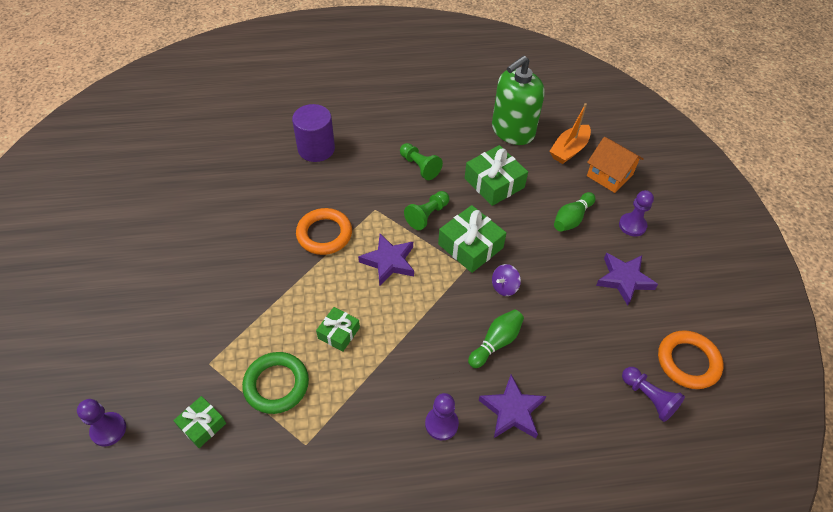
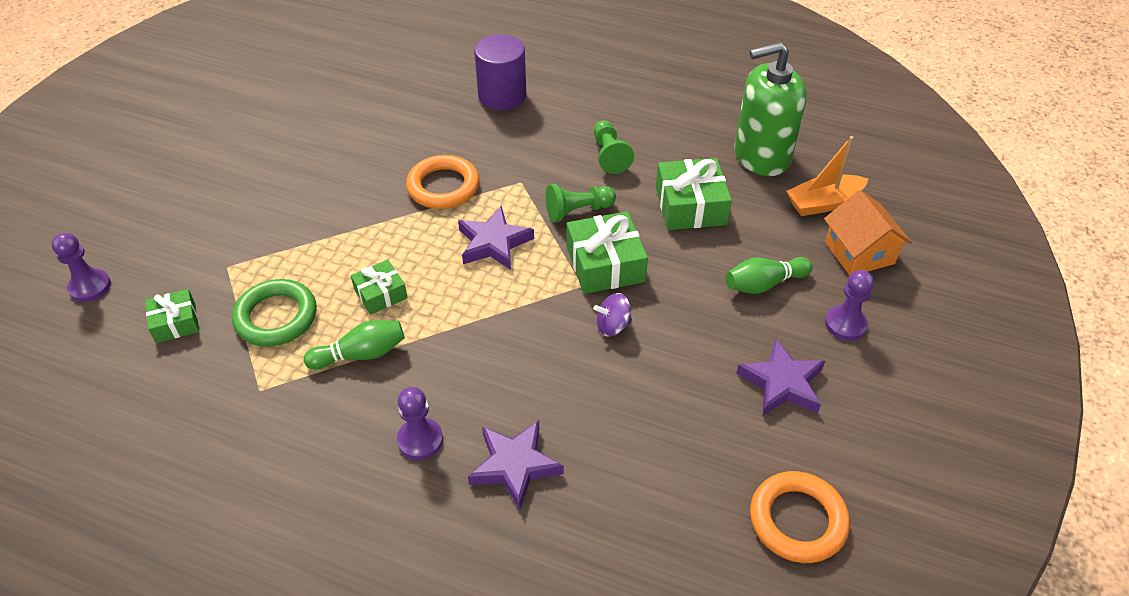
camera: 30 degrees right, 5 degrees down
green bowling pin [468,309,524,368] -> green bowling pin moved to [304,320,405,370]
purple pawn [622,367,685,422] -> none

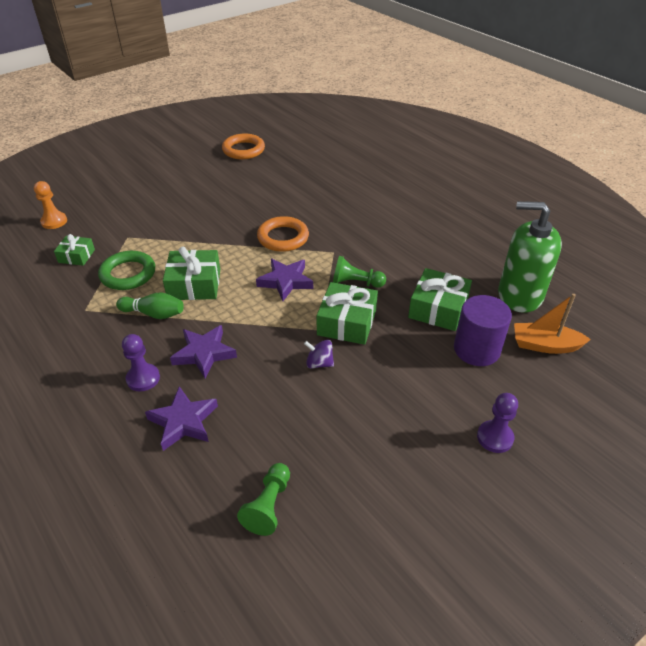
camera: 30 degrees right, 5 degrees down
purple pawn [51,233,111,302] -> orange pawn [34,181,67,229]
green gift [351,260,408,315] -> green gift [163,247,220,300], size x1.67
purple cylinder [474,34,527,110] -> purple cylinder moved to [454,295,512,366]
green pawn [594,120,634,174] -> green pawn moved to [237,463,290,536]
green bowling pin [725,257,813,294] -> none
purple star [736,338,825,416] -> purple star moved to [170,325,237,379]
orange ring [750,471,850,563] -> orange ring moved to [222,134,265,159]
orange house [824,190,912,276] -> none

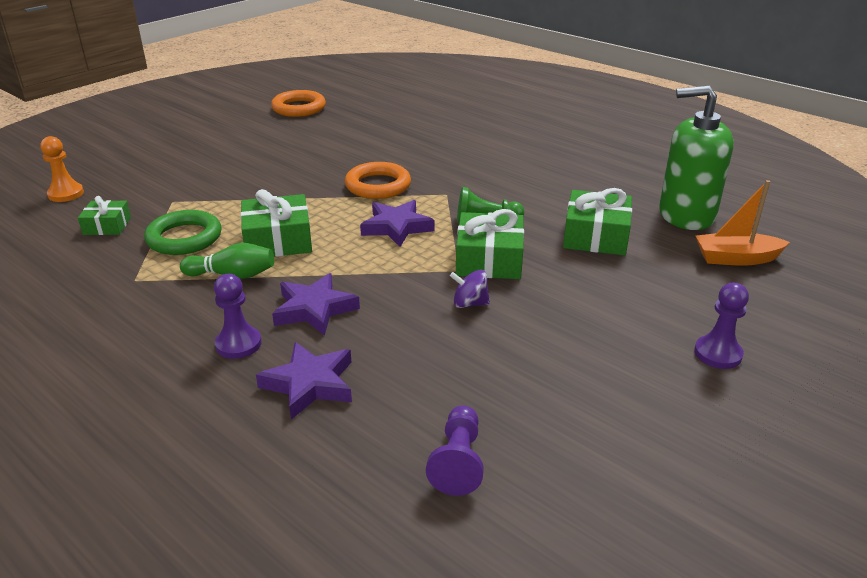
camera: 10 degrees left, 10 degrees down
green pawn [237,463,290,536] -> purple pawn [426,405,484,496]
purple cylinder [454,295,512,366] -> none

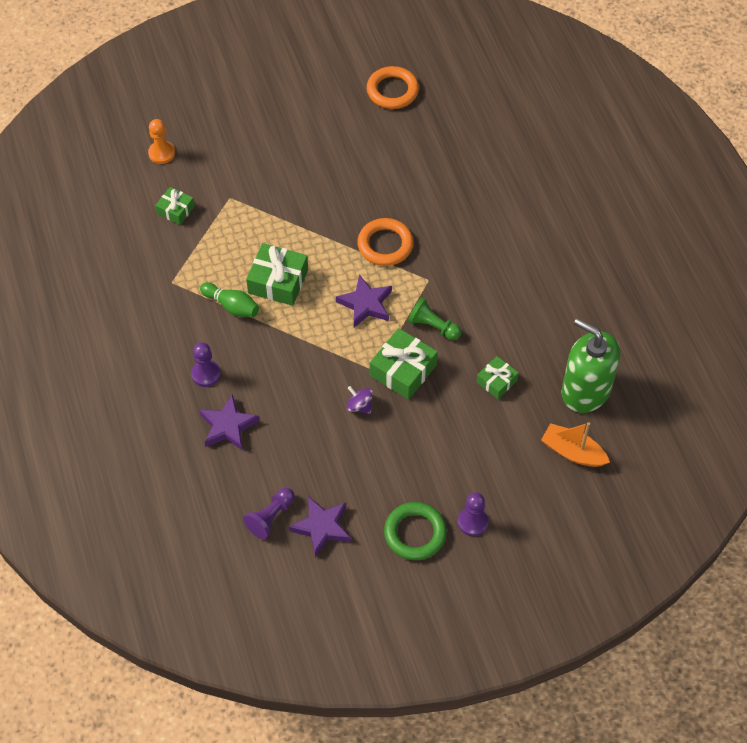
camera: 30 degrees right, 25 degrees up
green ring [144,210,222,255] -> green ring moved to [384,502,447,560]
purple star [272,273,360,336] -> purple star moved to [289,496,351,557]
green gift [563,188,632,255] -> green gift [477,356,519,399], size x0.60

